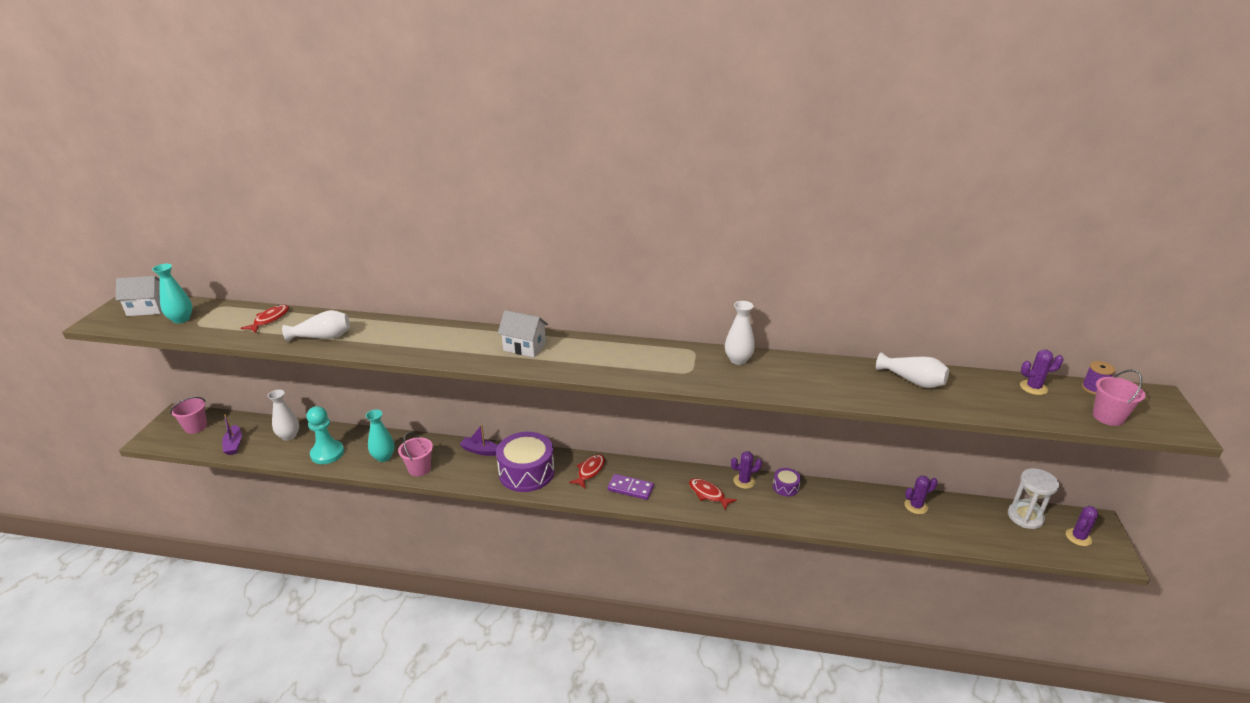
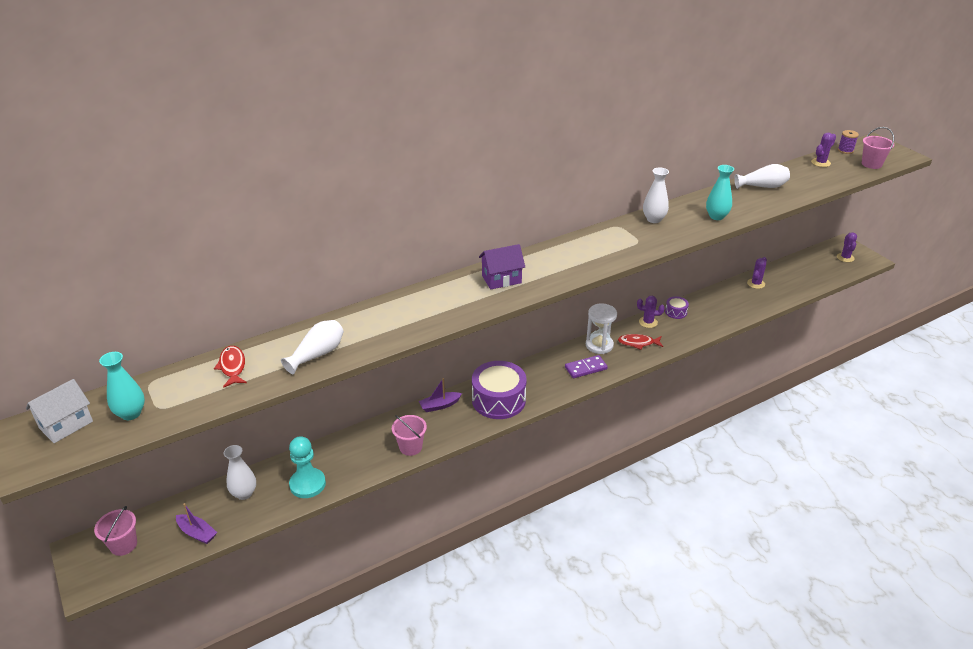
camera: 40 degrees left, 5 degrees up
turquoise vase [366,410,395,462] -> turquoise vase moved to [706,165,734,220]
white house [498,310,548,357] -> purple house [479,244,525,290]
red fish [569,454,605,488] -> none
purple cactus [731,451,762,489] -> purple cactus turned 60 degrees clockwise [637,296,665,328]
white hourglass [1008,468,1059,529] -> white hourglass moved to [586,303,617,354]

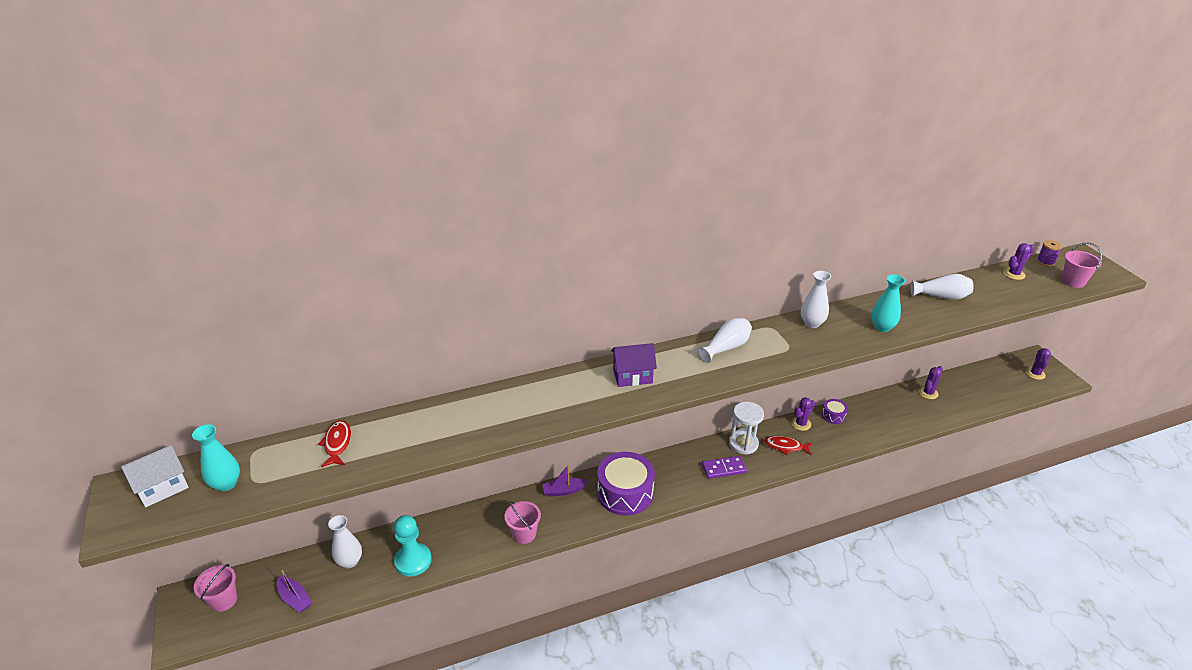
camera: 10 degrees right, 0 degrees up
white vase [281,320,344,374] -> white vase moved to [698,318,752,363]
purple cactus [637,296,665,328] -> purple cactus turned 60 degrees counterclockwise [791,397,815,431]

